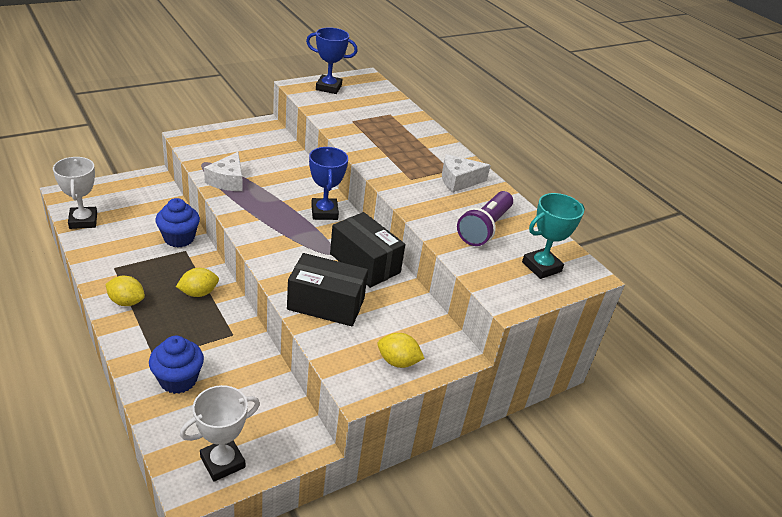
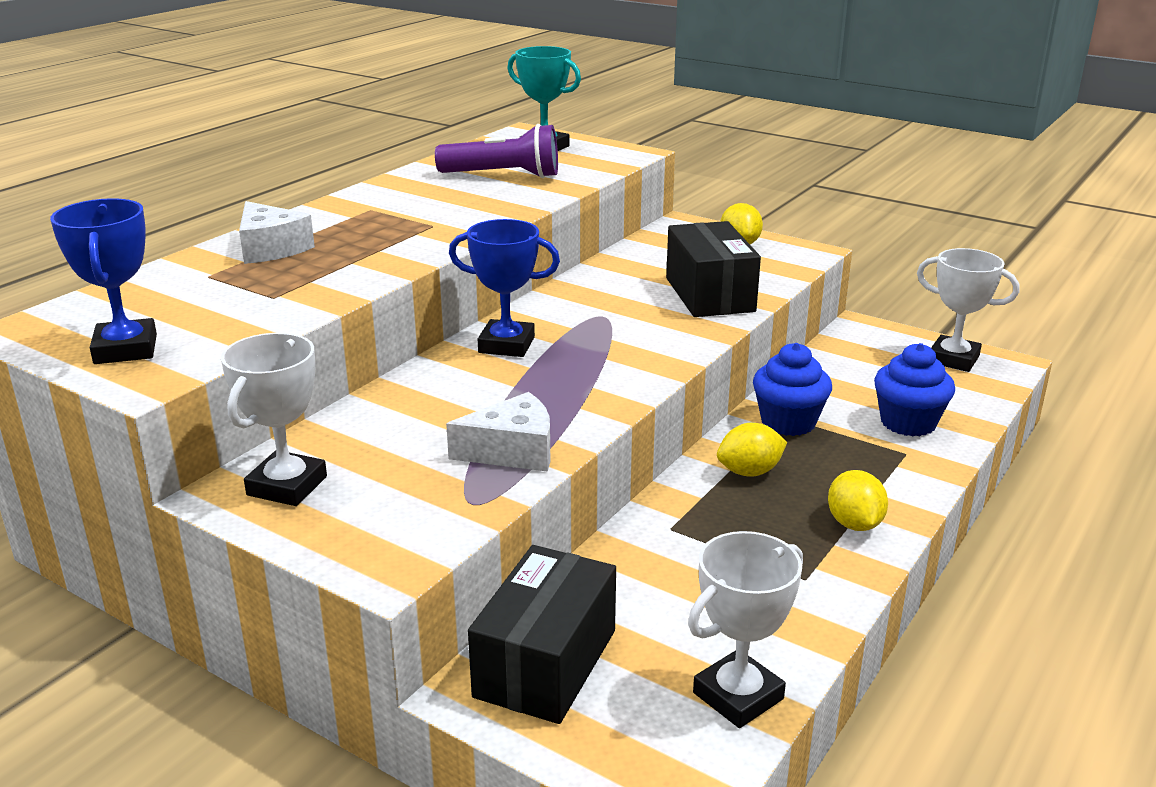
camera: 110 degrees left, 10 degrees down
blue cupcake [156,198,200,248] -> blue cupcake moved to [753,343,832,436]
yellow lemon [176,268,219,297] -> yellow lemon turned 60 degrees counterclockwise [717,423,787,477]
blue trophy [309,147,348,220] -> blue trophy turned 45 degrees clockwise [449,219,560,357]
black box [330,212,405,288] -> black box moved to [468,545,616,724]
white cheese [442,154,491,193] -> white cheese moved to [239,201,315,264]
none -> white trophy [221,333,327,506]

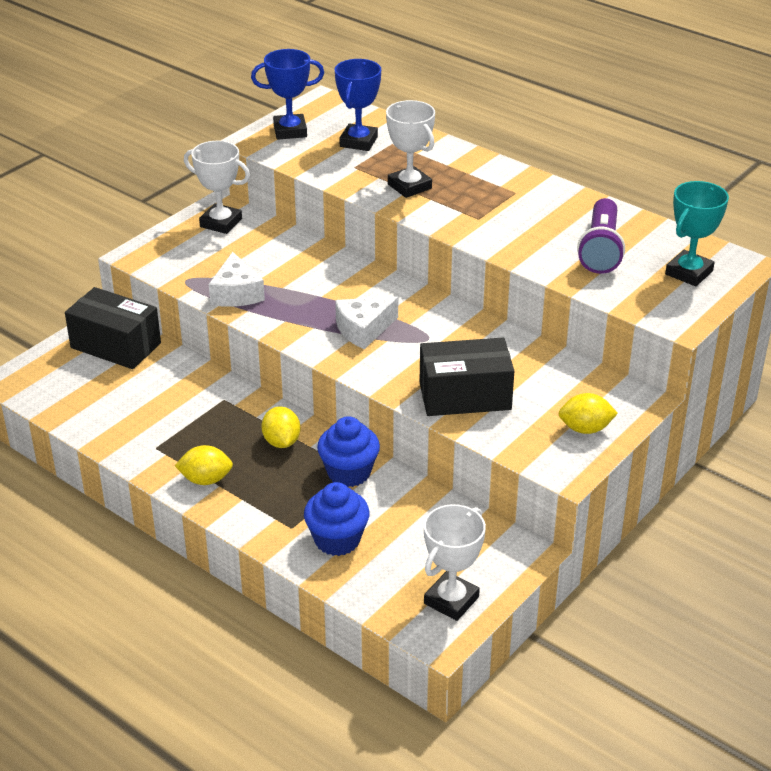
camera: 95 degrees right, 10 degrees up
white cheese [239,201,315,264] -> white cheese moved to [335,296,398,349]
blue trophy [449,219,560,357] -> blue trophy moved to [335,59,381,151]
white trophy [688,531,803,728] -> white trophy moved to [386,100,435,198]

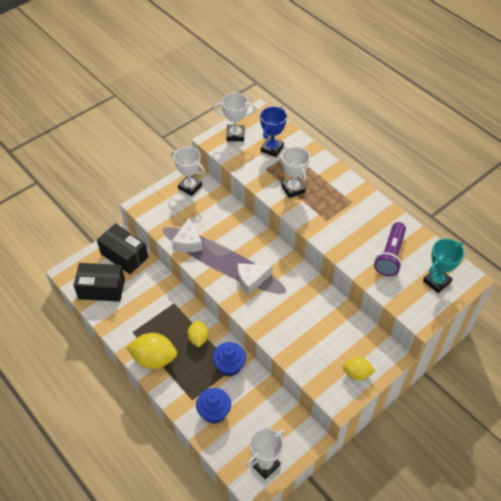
camera: 10 degrees right, 15 degrees up
yellow lemon [175,445,233,485] -> yellow lemon [126,333,177,369], size x1.67
blue trophy [251,49,324,140] -> white trophy [214,93,256,141]
black box [419,337,514,416] -> black box moved to [74,263,125,301]

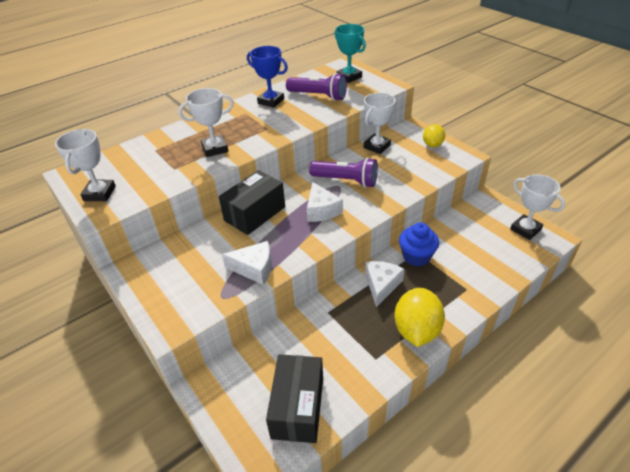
camera: 85 degrees left, 10 degrees down
black box [97,223,148,274] -> black box moved to [219,170,285,235]
white trophy [171,147,205,196] -> white trophy moved to [364,93,396,154]
yellow lemon [188,320,208,347] -> white cheese [365,261,404,307]
blue cupcake [196,388,231,424] -> none
blue trophy [260,106,287,157] -> blue trophy moved to [247,46,288,108]
none -> purple flashlight [309,158,378,188]

